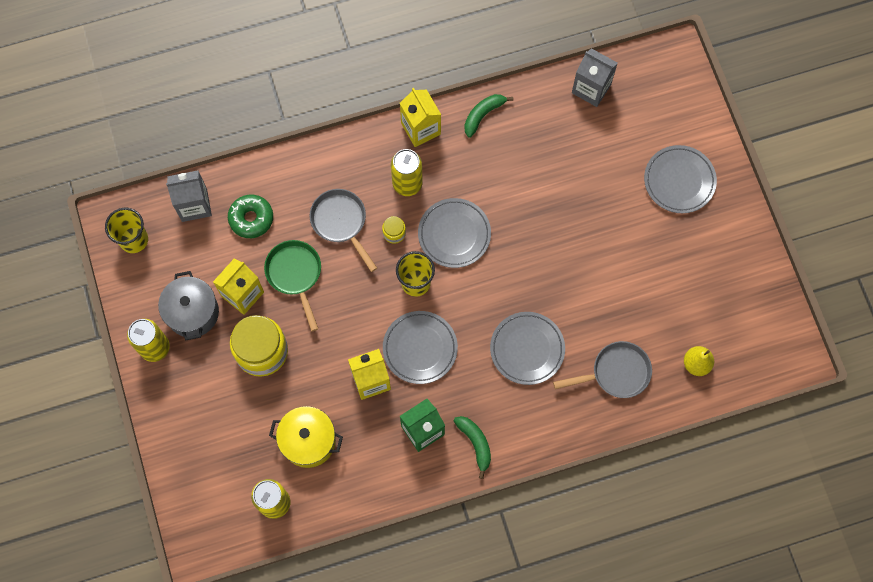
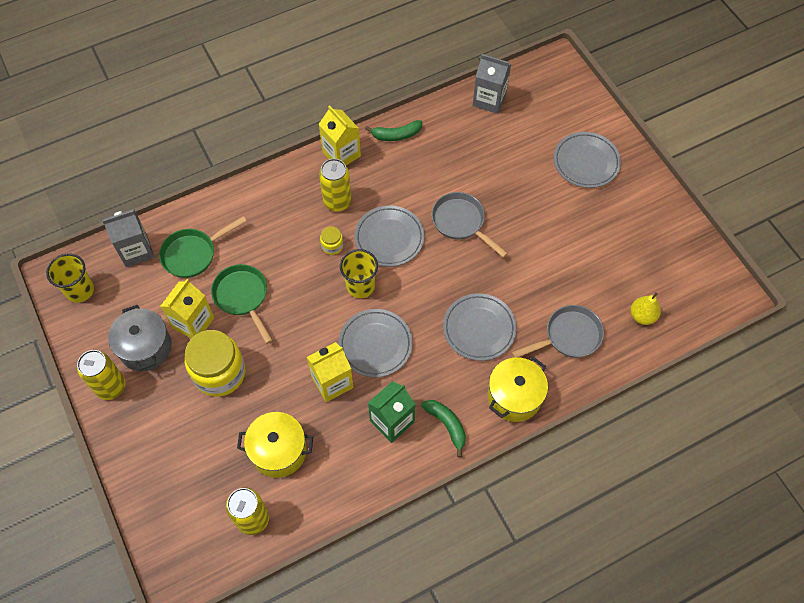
camera: 10 degrees left, 10 degrees down
green donut [228,195,273,238] -> green pan [159,216,246,278]
grey pan [310,189,377,272] -> grey pan moved to [431,192,508,258]
green banana [464,94,514,138] -> green banana turned 135 degrees counterclockwise [365,120,422,141]
none -> yellow pot [488,357,548,422]

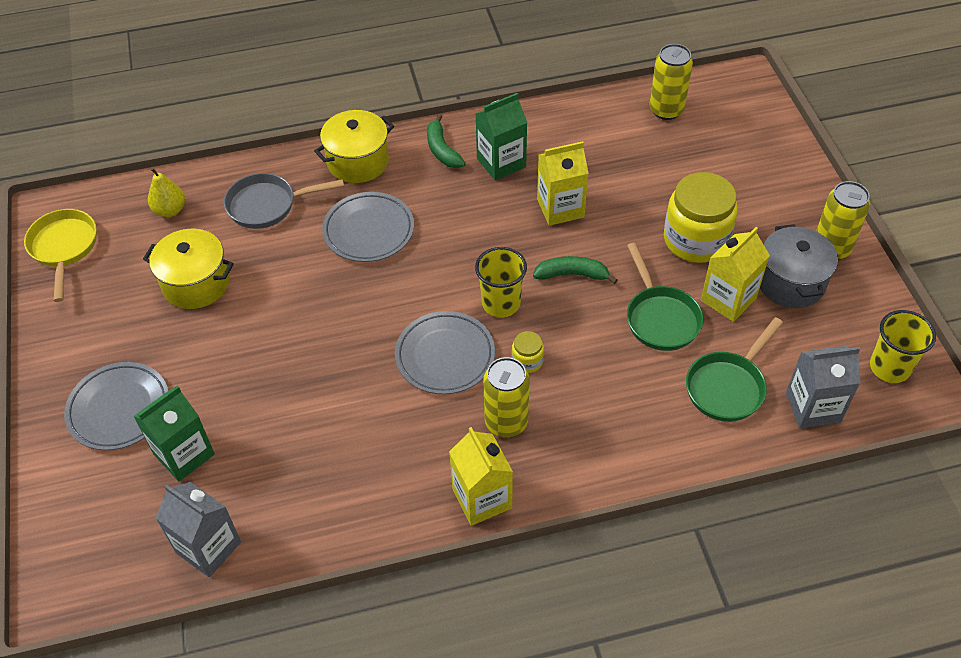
camera: 165 degrees left, 10 degrees down
green pan [159,216,246,278] -> green pan turned 150 degrees clockwise [686,317,783,422]
yellow pot [237,412,313,478] -> yellow pot moved to [143,229,234,309]
grey plate [338,309,413,377] -> none
green banana [365,120,422,141] -> green banana moved to [533,256,617,284]
grey pan [431,192,508,258] -> none
none -> yellow pan [24,209,97,302]
none -> green carton [133,386,215,481]

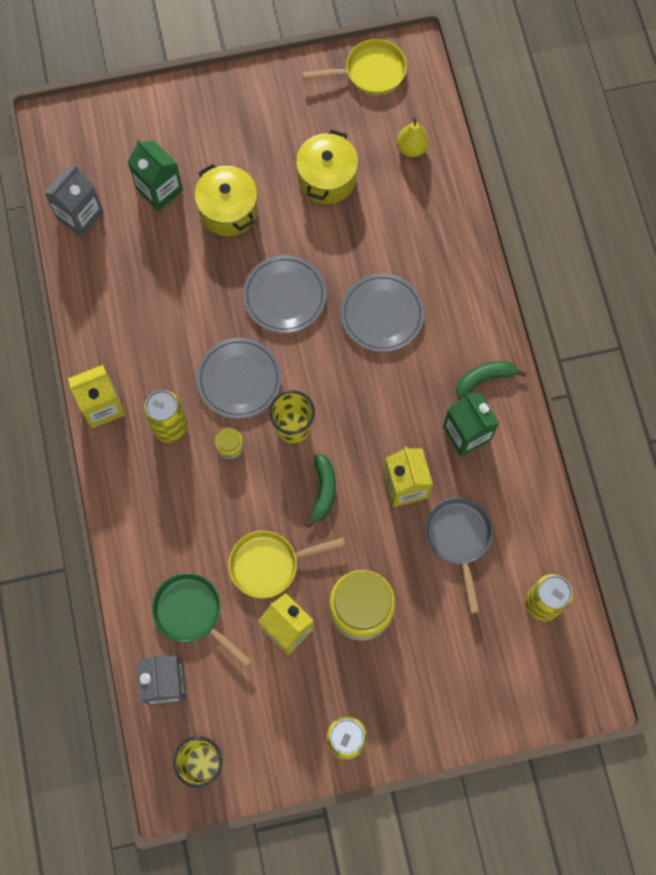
camera: 90 degrees right, 20 degrees up
grey plate [64,362,168,450] -> grey plate moved to [243,255,326,333]
grey pan [224,173,344,229] -> grey pan moved to [425,497,493,614]
yellow pot [314,110,394,183] -> yellow pot moved to [194,164,258,236]
green pan [627,243,704,351] -> yellow pan [228,531,345,598]
grey pot [760,224,838,308] -> none

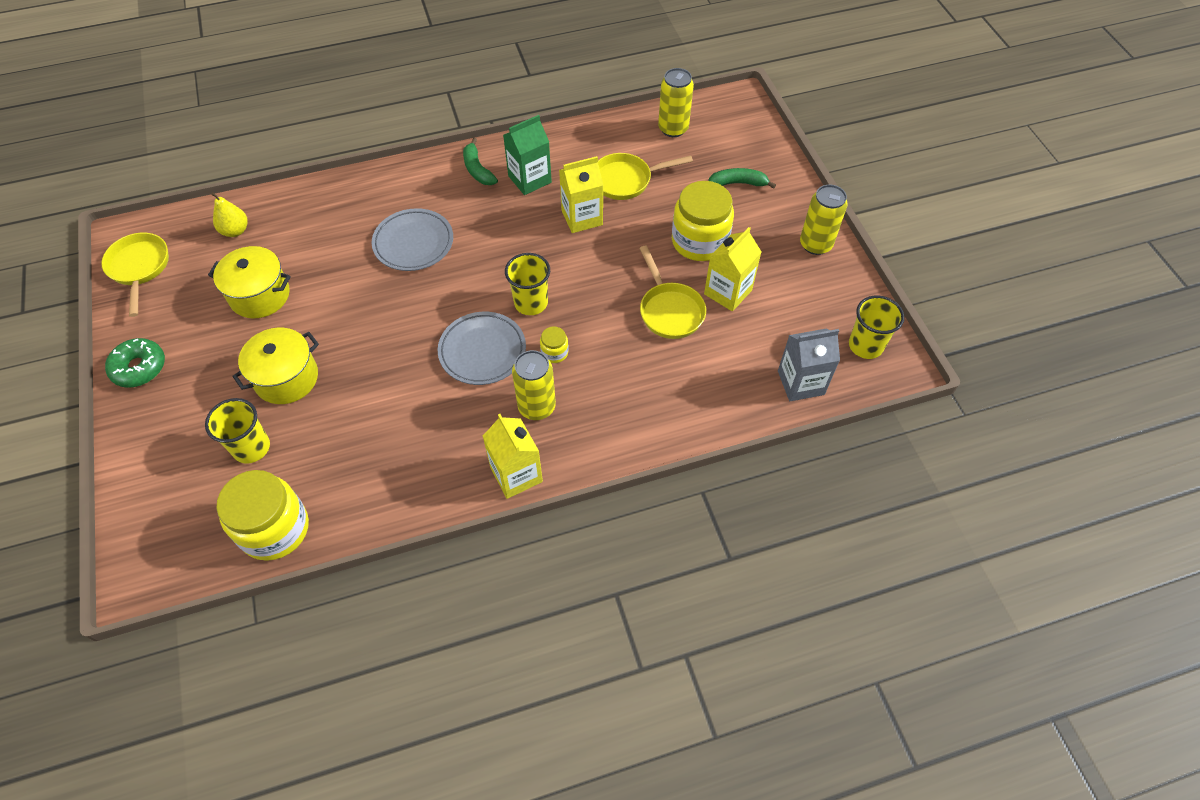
camera: 95 degrees left, 15 degrees down
grey carton [44,165,104,237] -> yellow jar [216,470,309,561]
green carton [127,140,183,211] -> yellow cup [205,398,270,464]
green pan [152,573,252,668] -> none
grey plate [243,255,326,333] -> none
green banana [305,453,336,528] -> green banana moved to [708,168,776,189]
grey pan [425,497,493,614] -> yellow pan [598,153,693,200]
none -> green donut [105,338,165,388]

